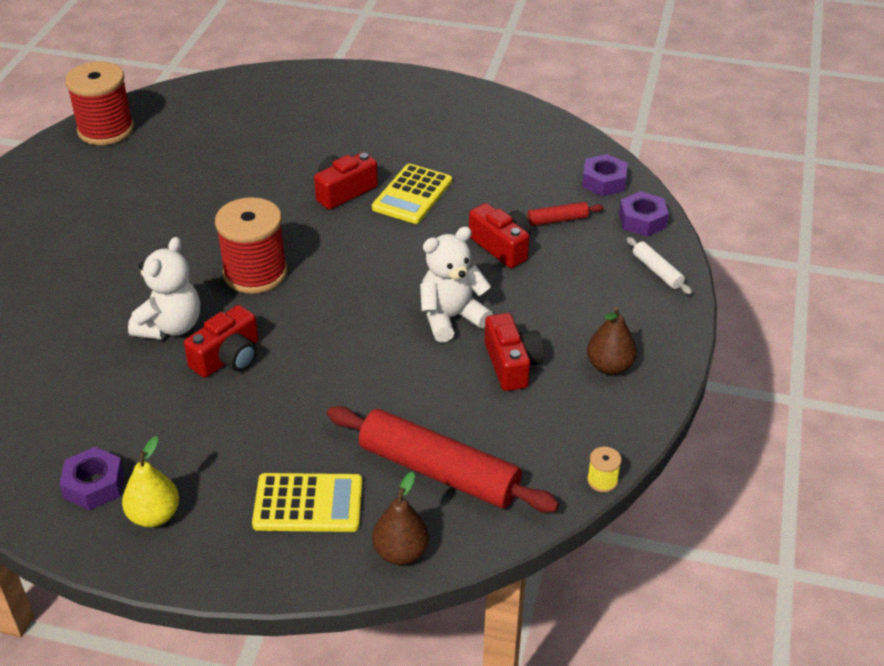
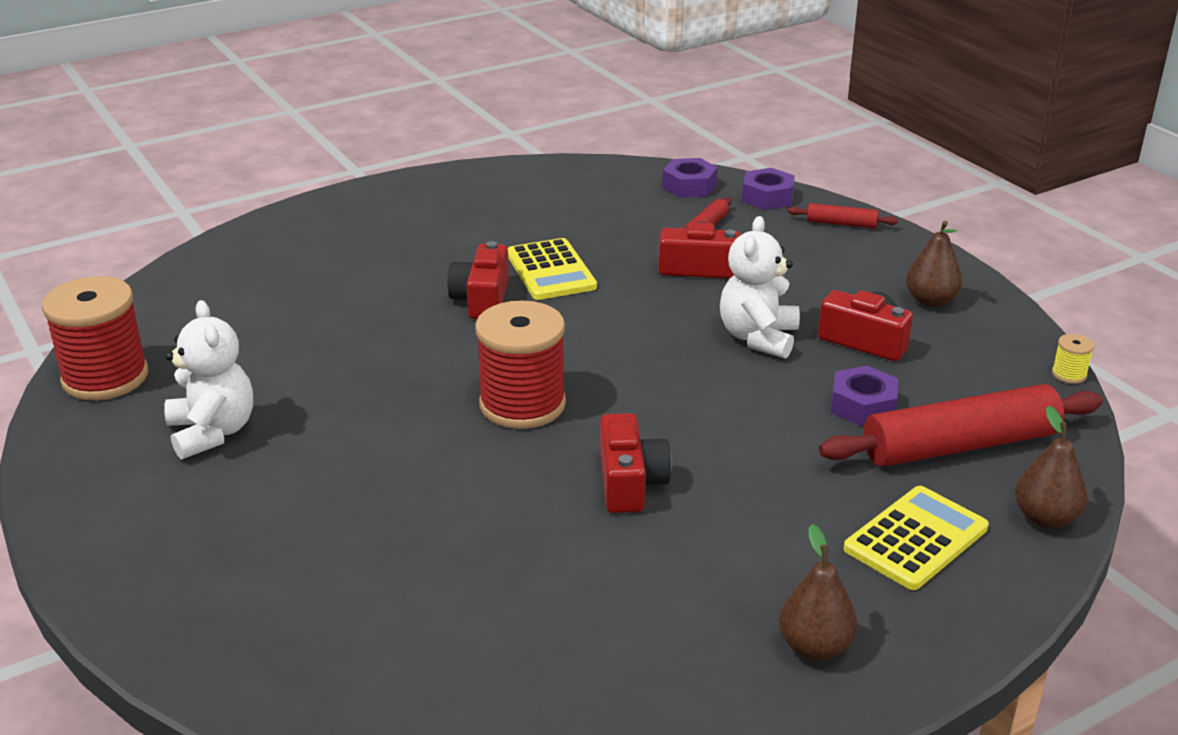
camera: 45 degrees left, 10 degrees down
purple nut [59,447,124,510] -> purple nut moved to [831,366,898,426]
yellow pear [122,436,179,527] -> brown pear [779,524,857,661]
white teddy bear [128,237,200,340] -> white teddy bear moved to [164,300,253,460]
white rolling pin [626,237,692,295] -> red rolling pin [788,203,898,228]

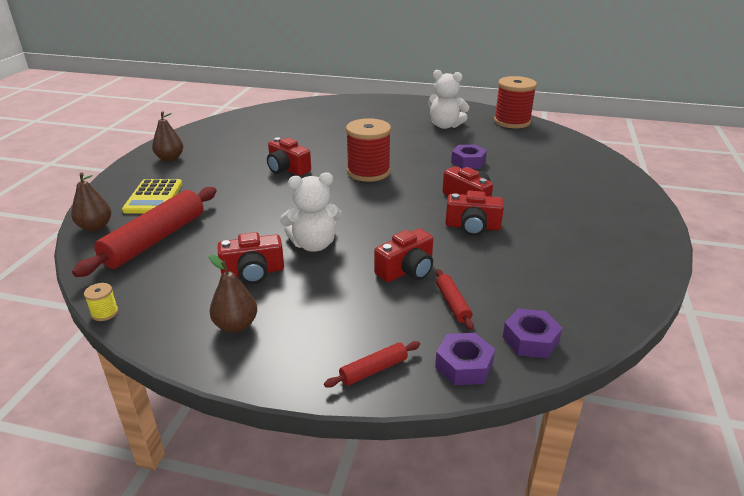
camera: 135 degrees right, 0 degrees up
yellow calculator [507,238,597,300] -> red camera [445,191,504,236]
white teddy bear [720,216,800,359] -> white teddy bear turned 105 degrees clockwise [280,172,342,252]
purple nut [831,366,898,426] -> purple nut moved to [451,145,487,169]

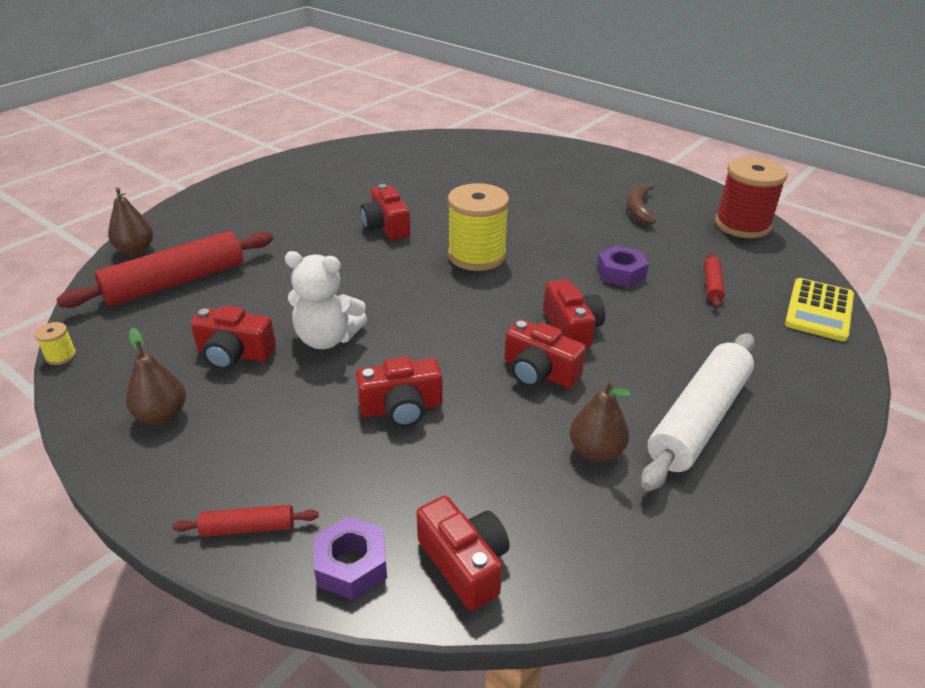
camera: 25 degrees right, 5 degrees up
yellow calculator [122,179,182,213] -> yellow calculator moved to [785,278,854,341]
brown pear [152,111,183,161] -> brown pear moved to [570,380,631,462]
red spool [346,118,391,182] -> yellow spool [448,183,509,271]
white teddy bear [428,70,469,129] -> brown banana [626,184,656,225]
red rolling pin [436,269,474,330] -> red rolling pin moved to [704,253,725,308]
purple nut [503,309,563,358] -> red camera [417,495,510,611]
none -> white rolling pin [641,333,755,491]

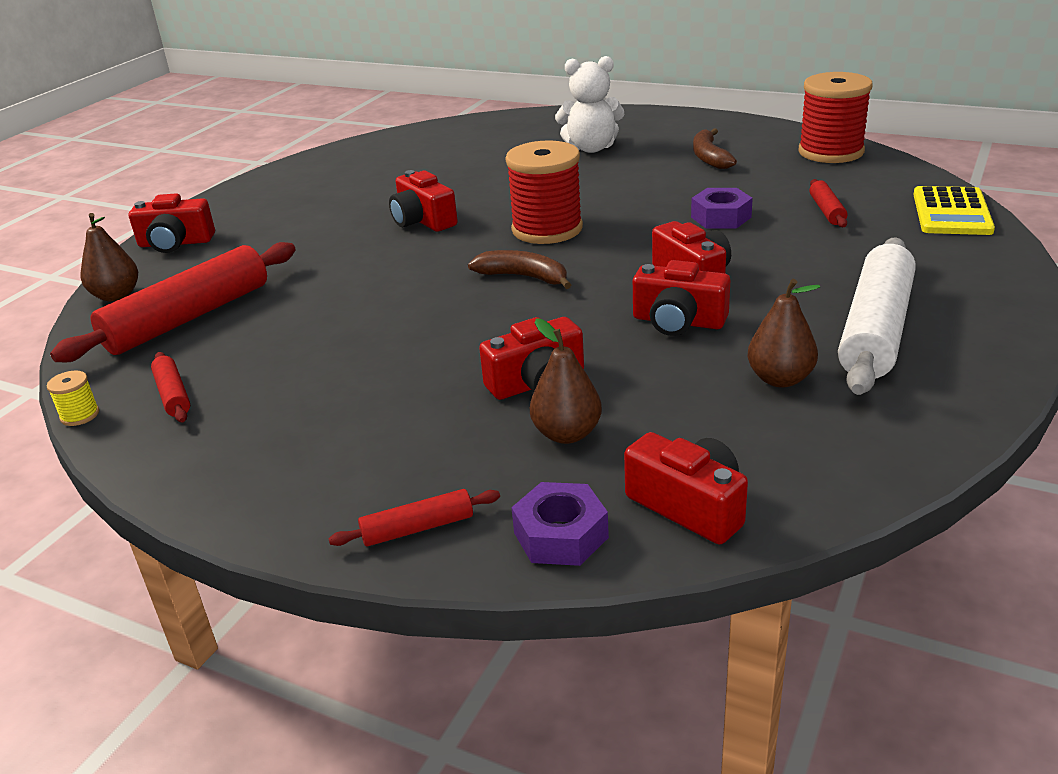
camera: 10 degrees left, 5 degrees down
brown pear [126,328,186,425] -> brown pear moved to [530,318,602,444]
red camera [190,306,276,370] -> red camera moved to [129,193,215,253]
white teddy bear [285,251,367,349] -> white teddy bear moved to [555,56,624,153]
yellow spool [448,183,509,271] -> red spool [505,140,583,244]
none -> red rolling pin [151,352,190,422]
none -> brown banana [468,250,571,289]

